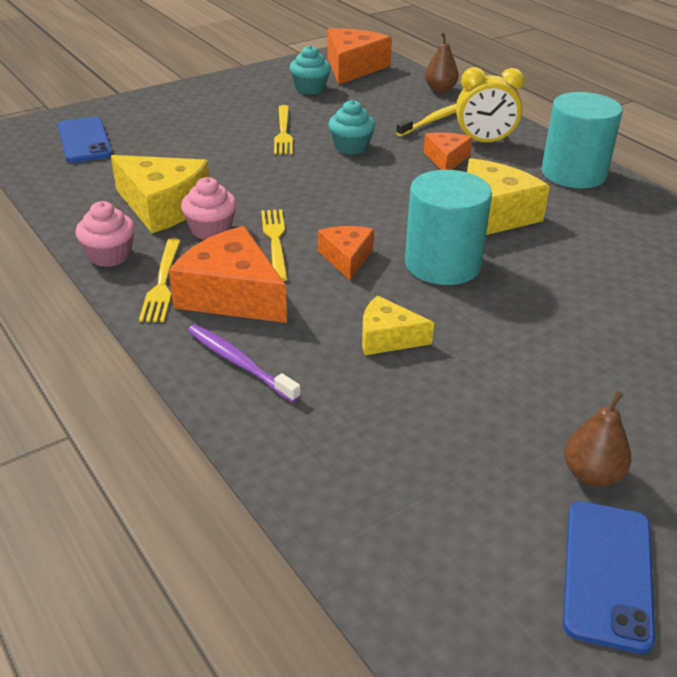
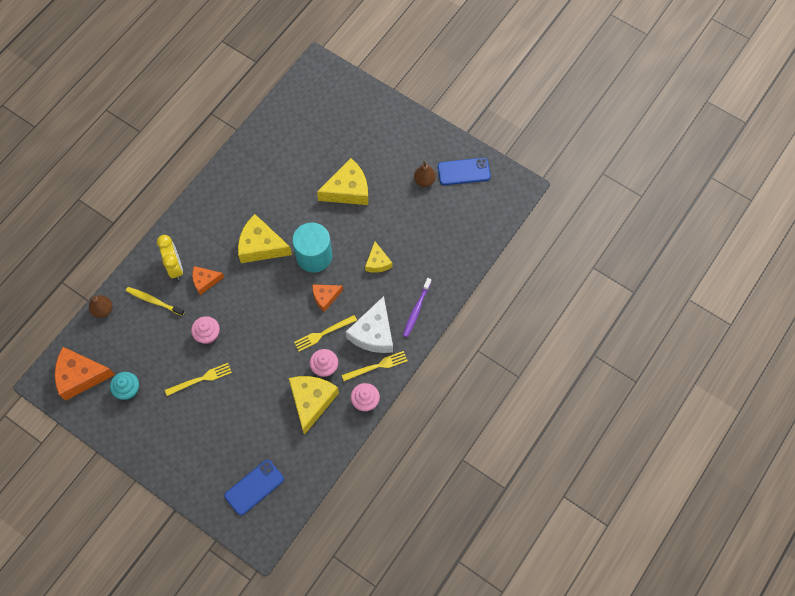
camera: 110 degrees left, 30 degrees up
orange cheese [169,226,287,323] -> white cheese [346,296,393,353]
turquoise cupcake [329,100,375,155] -> pink cupcake [191,316,220,344]
turquoise cylinder [541,92,622,188] -> none
none -> yellow cheese [317,158,368,205]

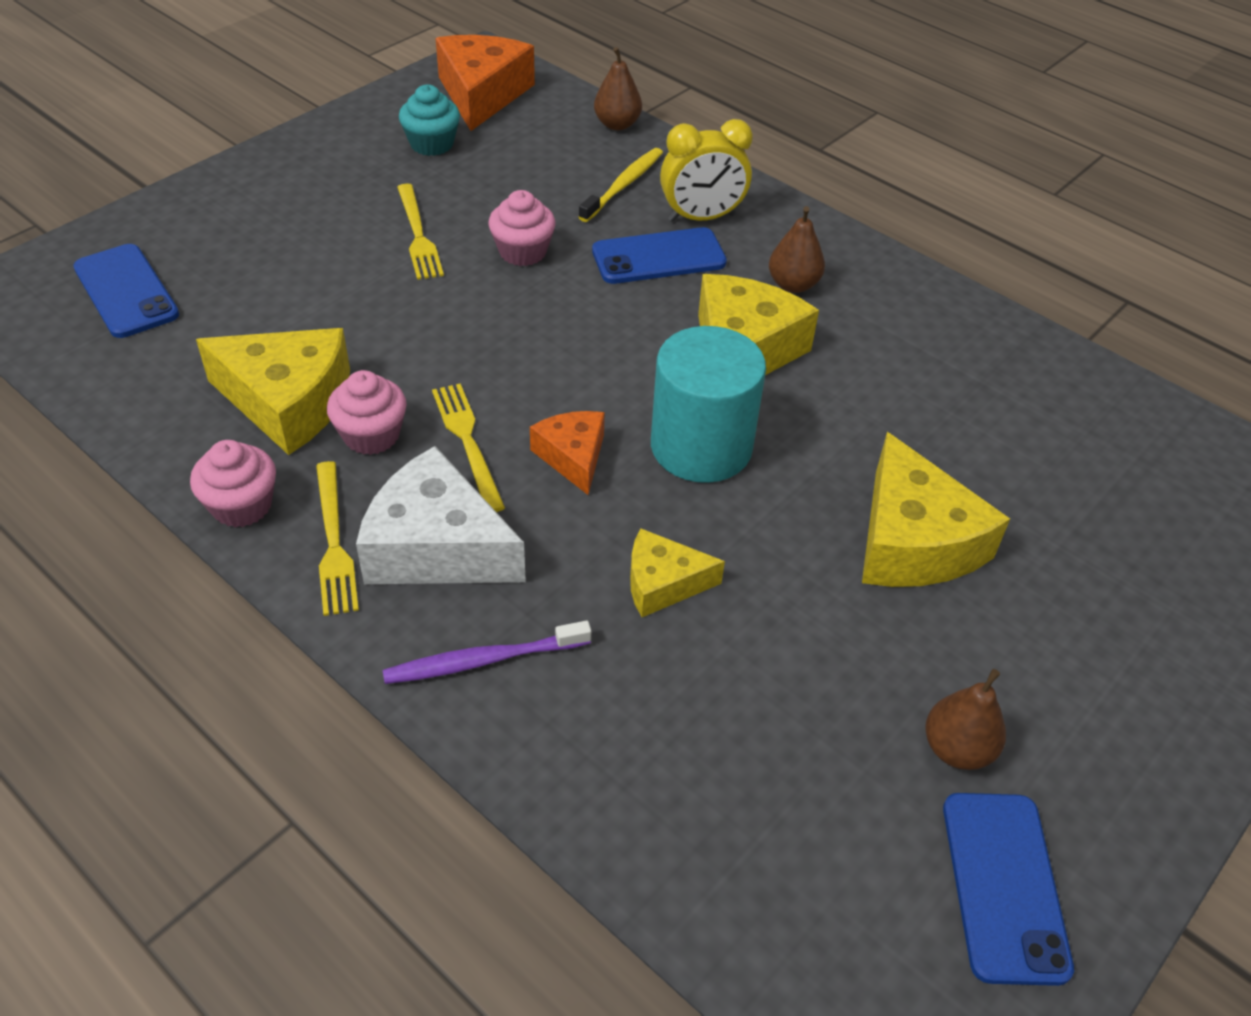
camera: 95 degrees right, 20 degrees down
orange cheese [192,266,224,295] -> blue phone [592,227,727,284]
purple toothbrush [403,278,431,337] -> purple toothbrush turned 45 degrees counterclockwise [383,621,591,684]
none -> brown pear [769,206,825,293]

